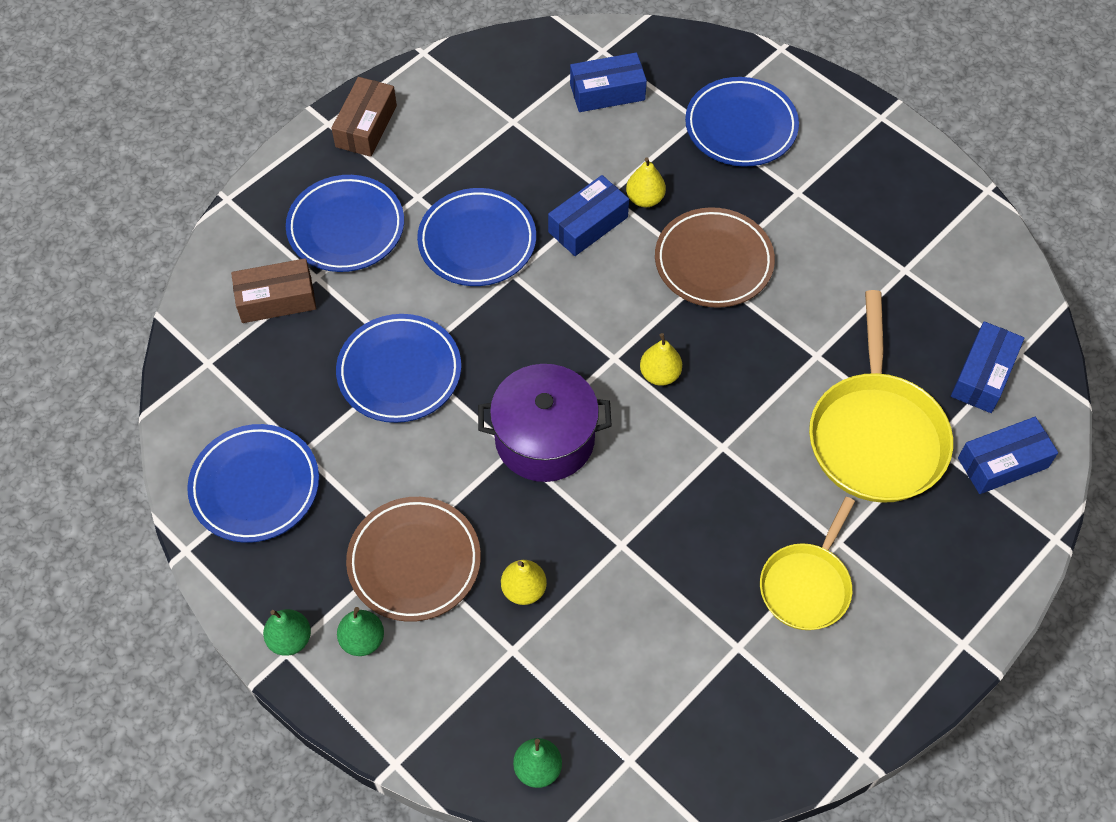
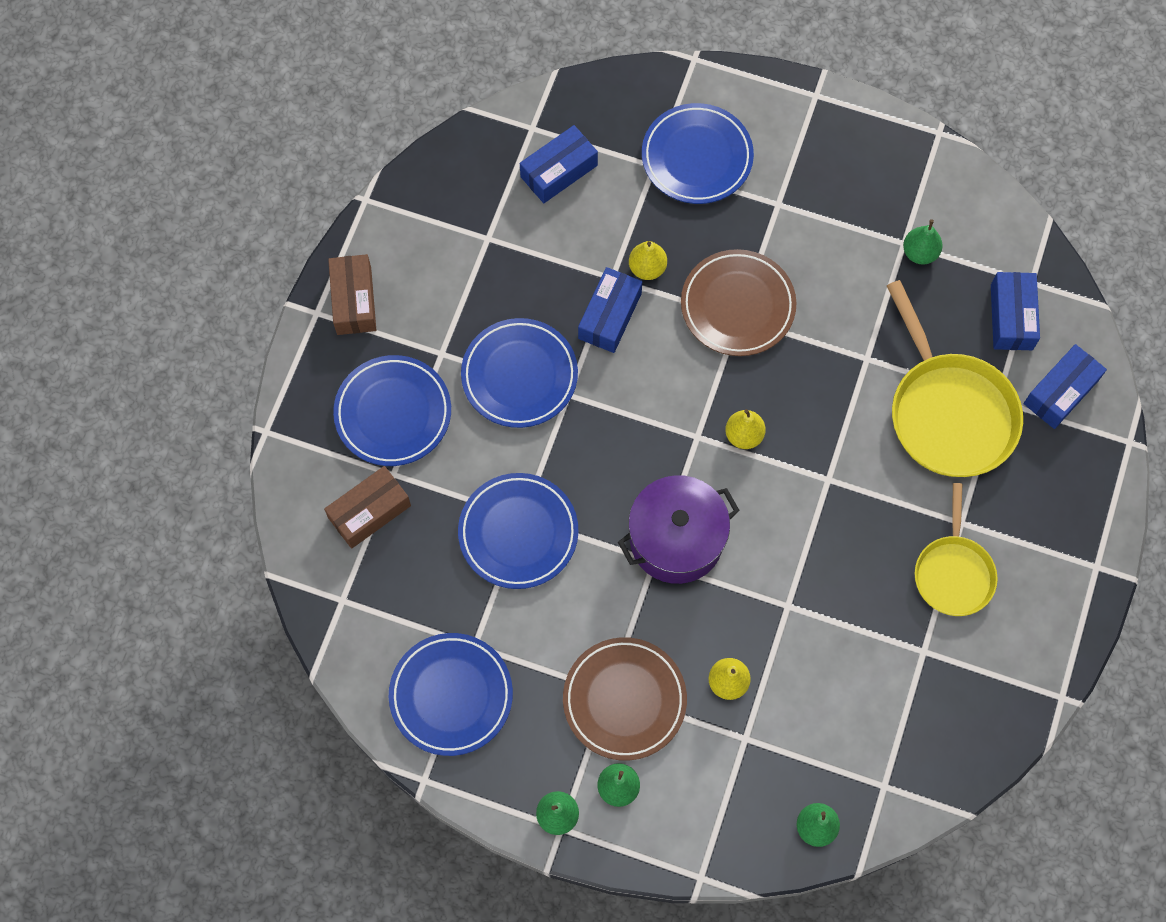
camera: 25 degrees left, 10 degrees up
none -> green pear [903,219,943,265]

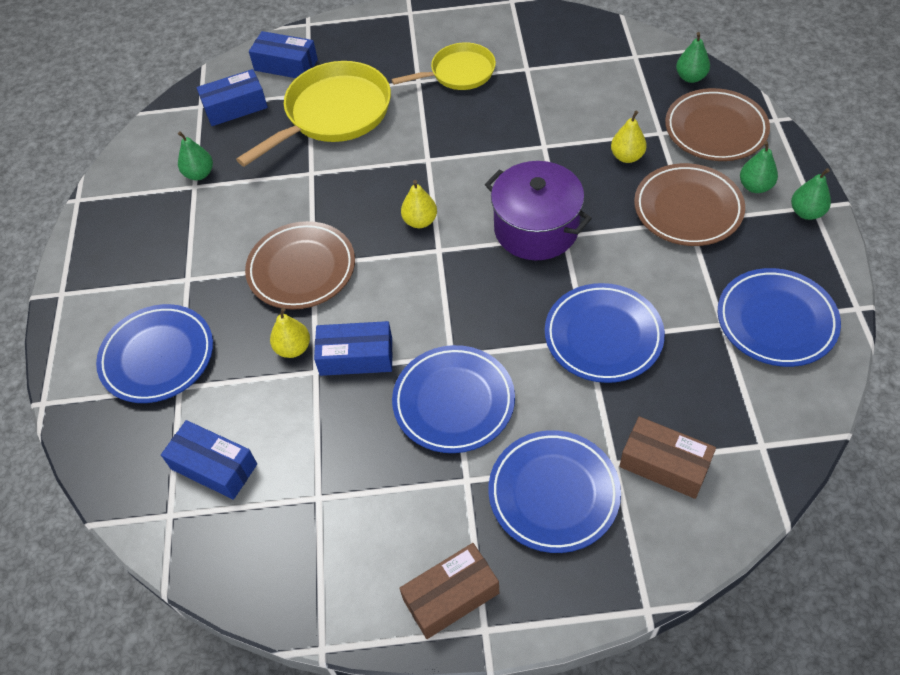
camera: 110 degrees left, 15 degrees down
none -> brown plate [665,88,770,161]

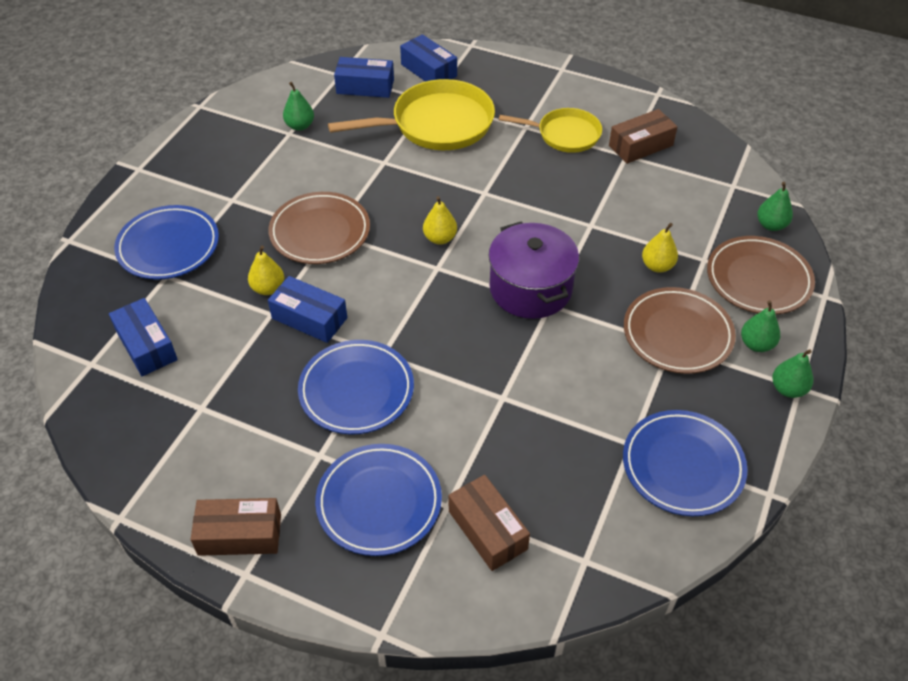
camera: 25 degrees right, 5 degrees down
blue plate [545,283,665,383] -> none
none -> brown box [609,109,678,164]

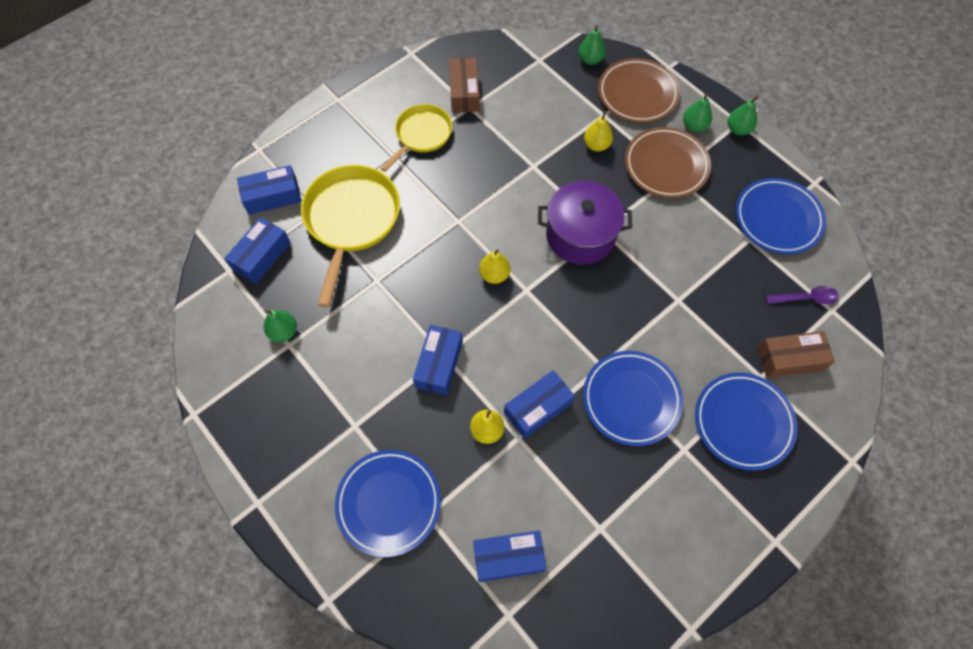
camera: 65 degrees left, 15 degrees up
brown box [190,498,281,556] -> none
brown plate [268,192,370,264] -> blue box [413,325,463,396]
none -> purple spoon [766,286,839,304]

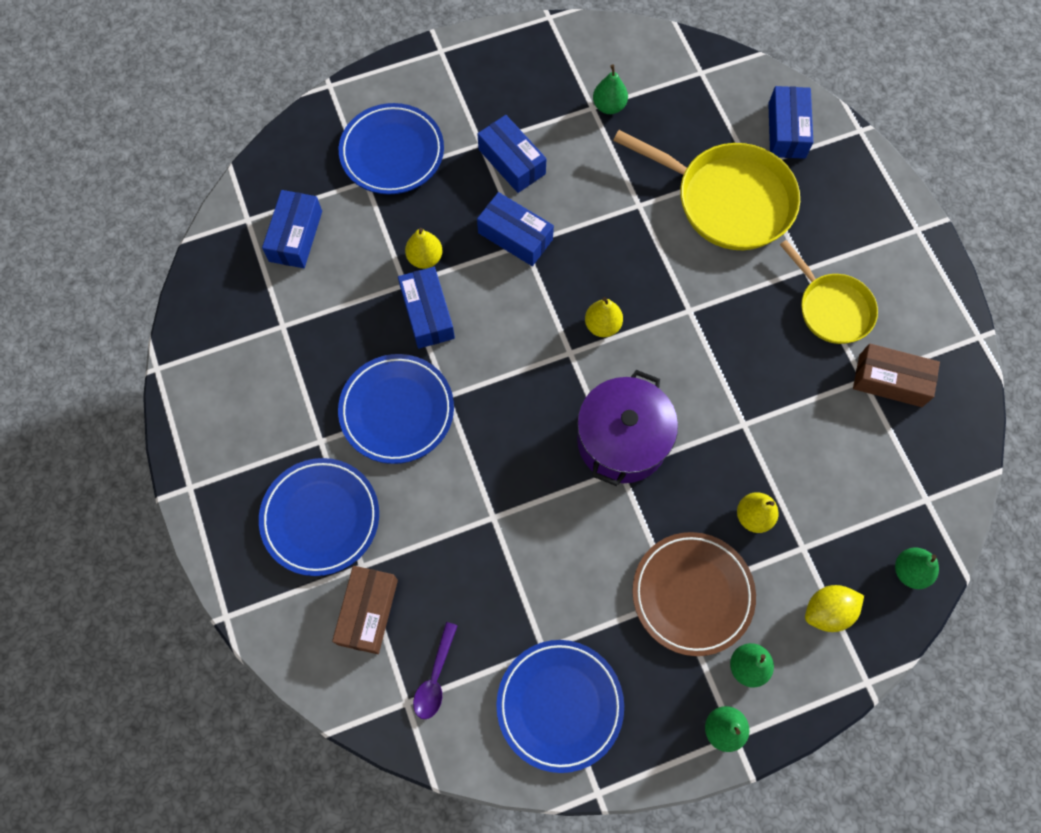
camera: 110 degrees right, 5 degrees up
blue box [224,217,291,284] -> blue box moved to [477,115,546,193]
brown plate [598,58,680,123] -> yellow lemon [805,585,864,632]

